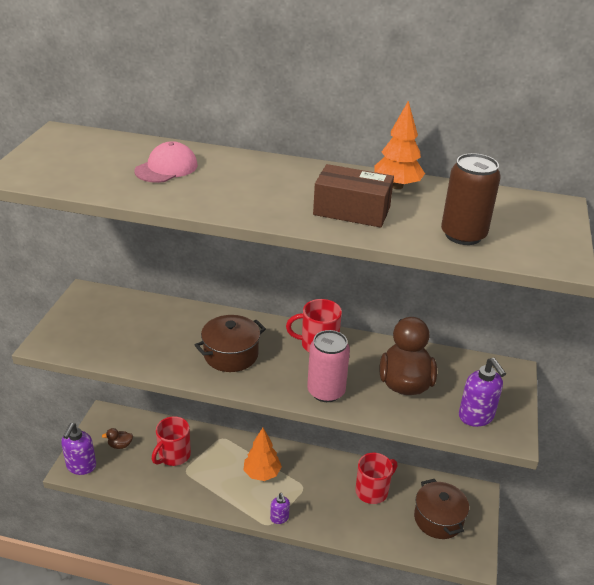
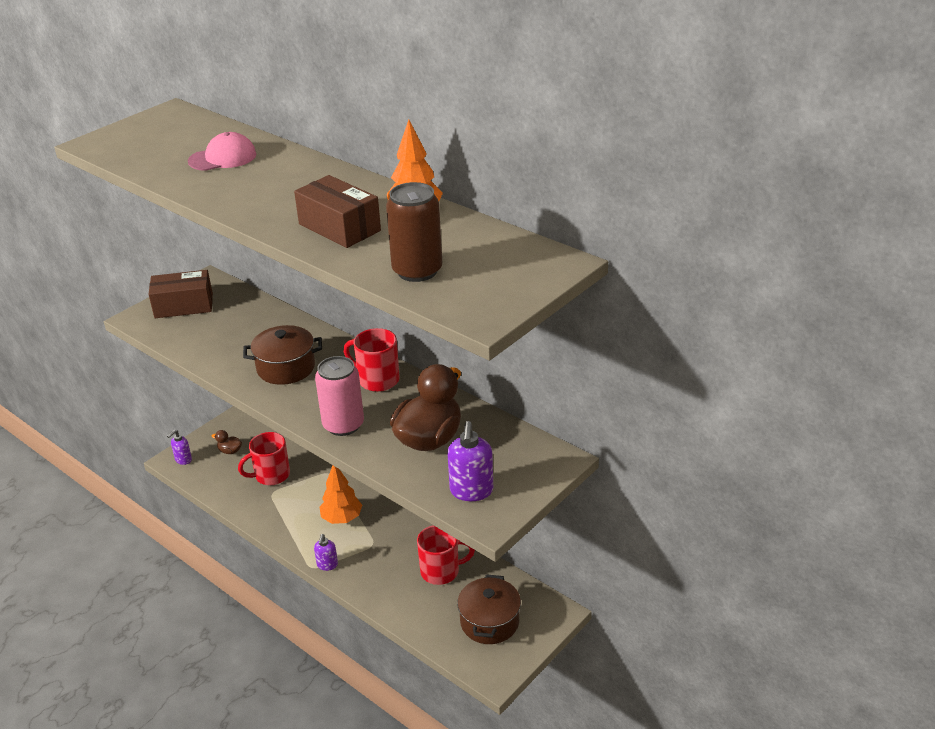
camera: 30 degrees right, 0 degrees up
purple soap dispenser [61,423,96,475] -> purple soap dispenser [167,430,192,465], size x0.60
none -> brown box [148,270,213,318]

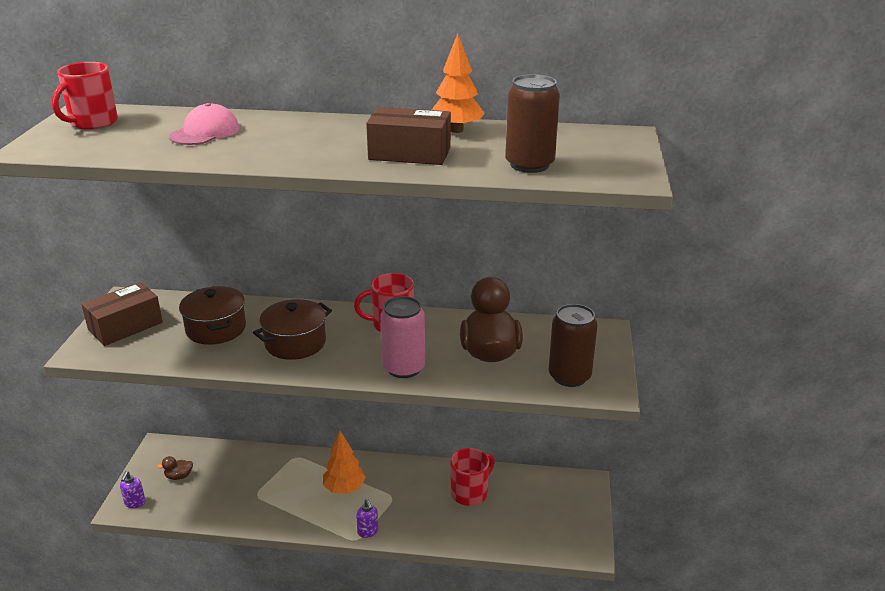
camera: 35 degrees left, 5 degrees down
red mug [238,432,290,485] -> red mug moved to [52,62,118,130]
purple soap dispenser [447,421,493,501] -> brown can [548,304,598,387]
brown pot [457,574,521,644] -> brown pot moved to [179,286,246,345]

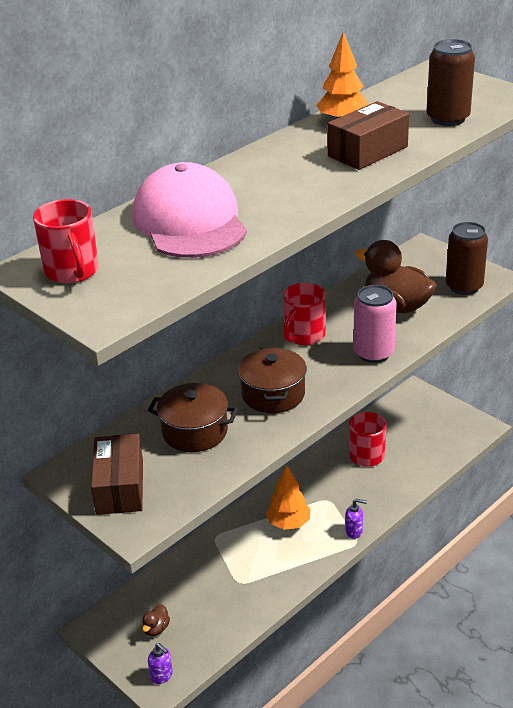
camera: 50 degrees left, 5 degrees up
pink cap [169,103,239,145] -> pink cap [132,162,247,258], size x1.78

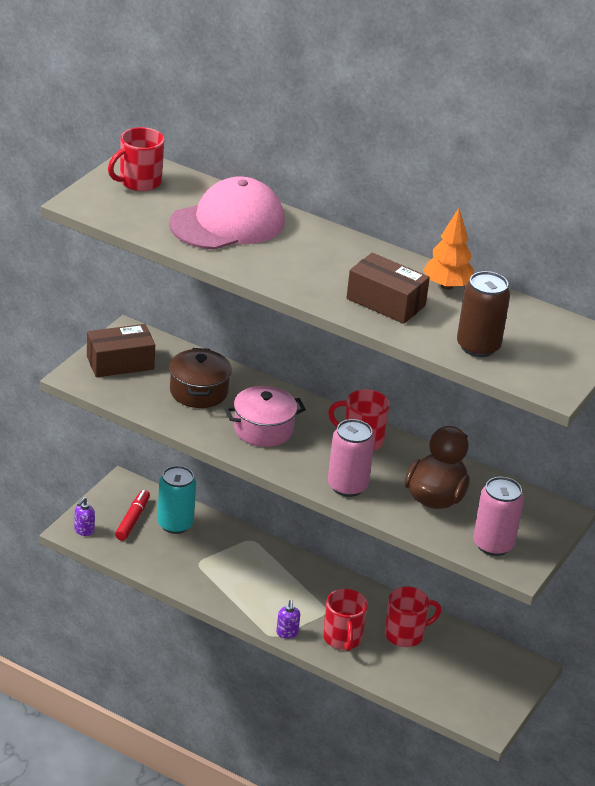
camera: 70 degrees right, 0 degrees up
brown duck [142,605,170,636] -> red marker [115,490,150,541]
brown pot [238,346,307,413] -> pink pot [225,386,306,447]
orange tree [266,466,310,530] -> none
brown can [446,222,488,295] -> pink can [473,477,524,556]
none -> turquoise can [157,466,196,534]
none -> red mug [323,589,368,651]

